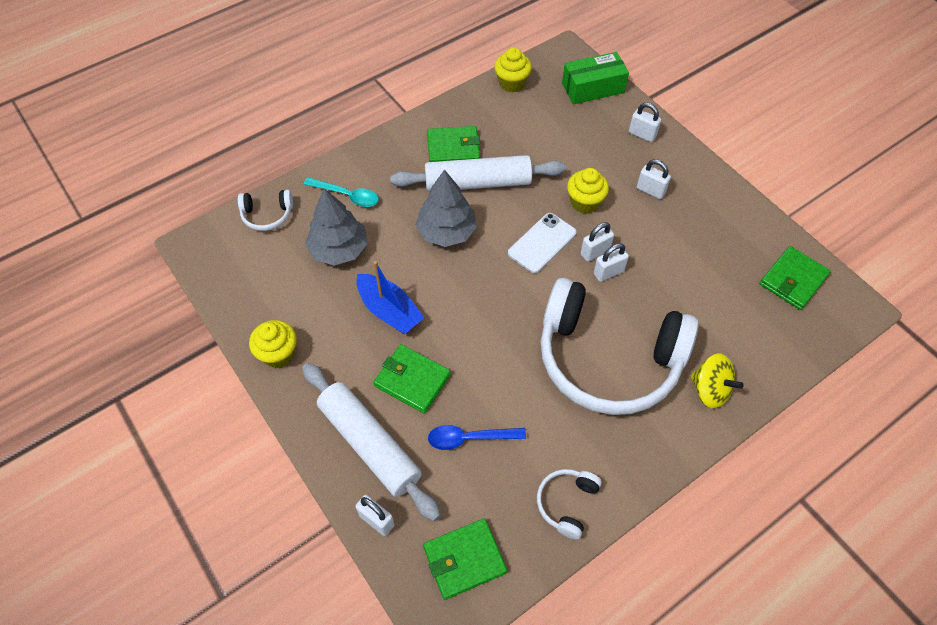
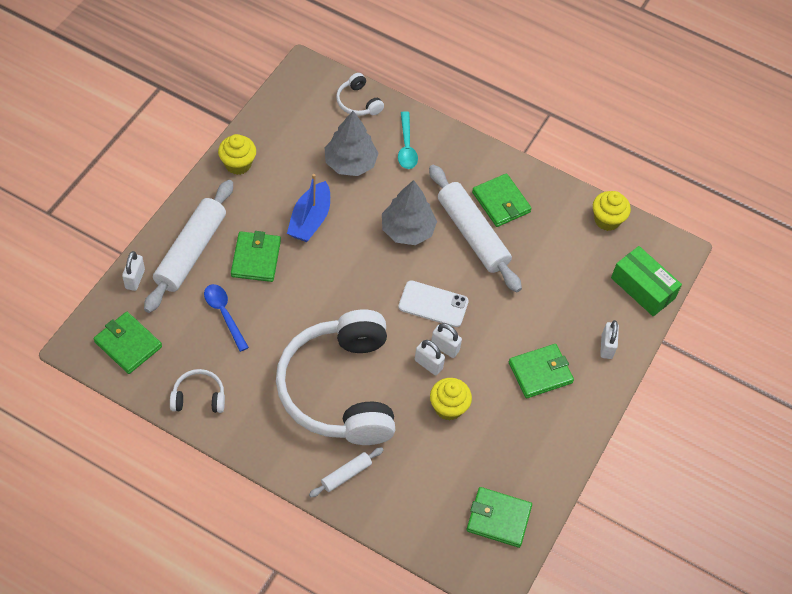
camera: 60 degrees right, 0 degrees up
yellow cupcake [567,168,609,213] -> yellow cupcake moved to [430,378,472,421]
white padlock [637,159,671,199] -> green wallet [509,344,574,399]
yellow spinning top [690,353,743,408] -> white rolling pin [309,447,383,497]

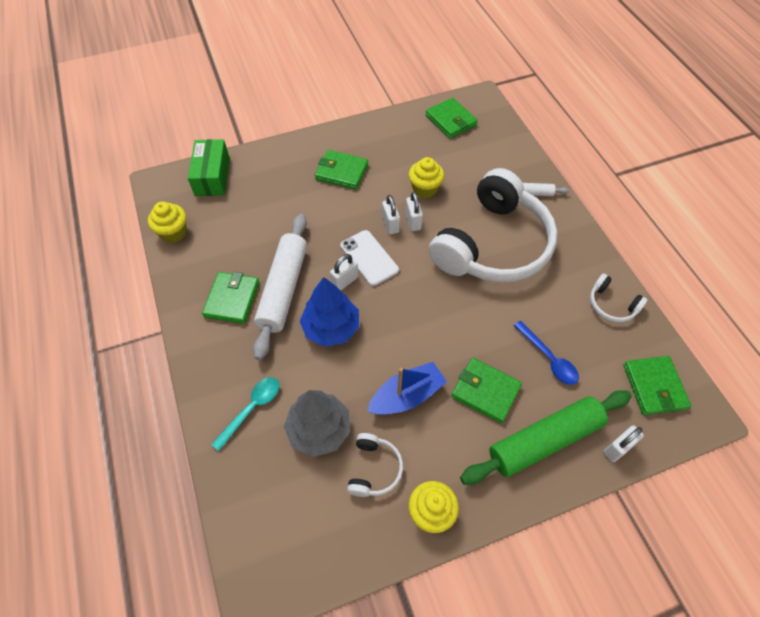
camera: 135 degrees left, 0 degrees up
white rolling pin [144,180,233,313] -> green rolling pin [460,390,632,485]
blue spoon [204,284,249,352] -> blue spoon turned 45 degrees counterclockwise [514,321,579,385]
green wallet [231,231,281,282] -> green wallet turned 75 degrees clockwise [451,358,522,423]
white headphones [336,73,384,116] -> white headphones moved to [347,433,403,497]
grey tree [382,180,437,245] -> blue tree [300,277,359,347]
white padlock [600,320,619,359] -> white padlock moved to [330,254,358,290]

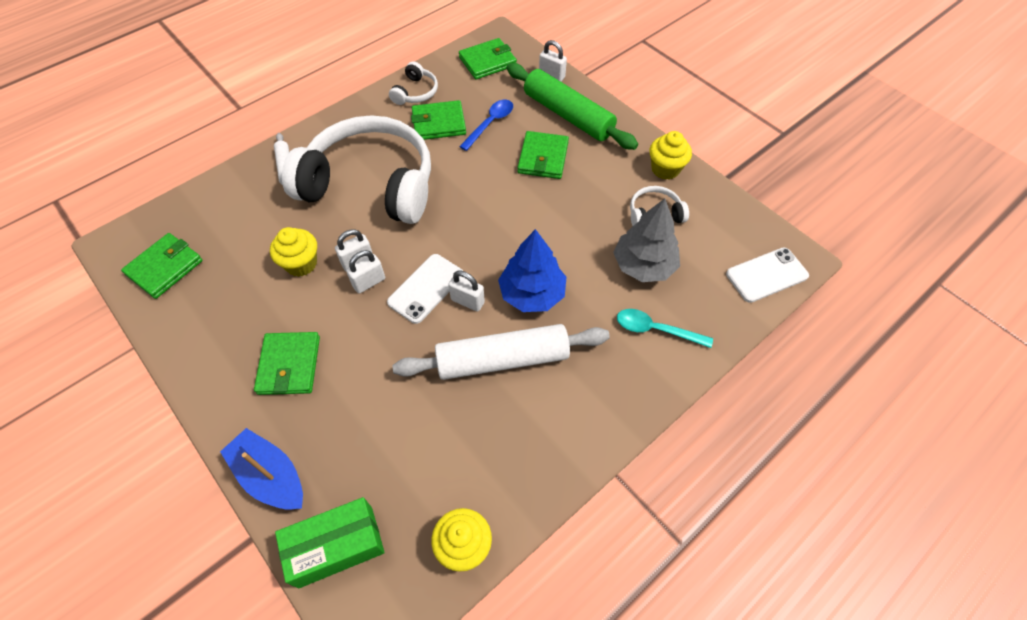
camera: 110 degrees left, 0 degrees up
green wallet [202,272,259,324] -> green wallet moved to [411,100,466,140]
blue boat [367,362,447,415] -> blue boat moved to [220,428,303,510]
none -> white phone [726,247,809,303]

